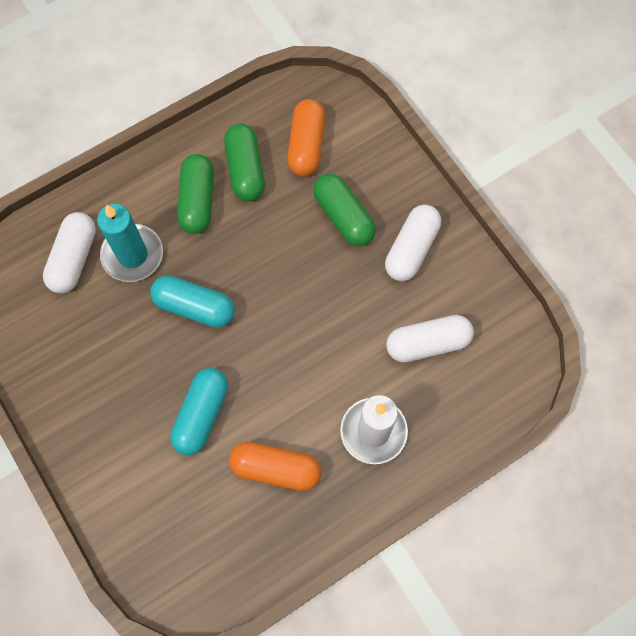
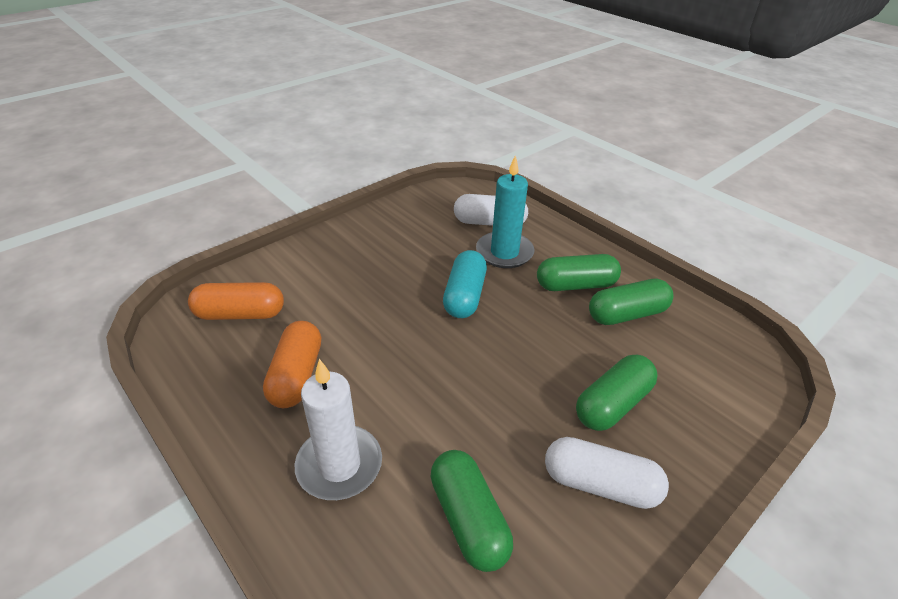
camera: 80 degrees right, 30 degrees down
turquoise capsule [170,368,228,455] -> none
orange capsule [287,99,325,176] -> orange capsule moved to [188,282,284,320]
white capsule [386,315,474,363] -> green capsule [430,450,513,572]

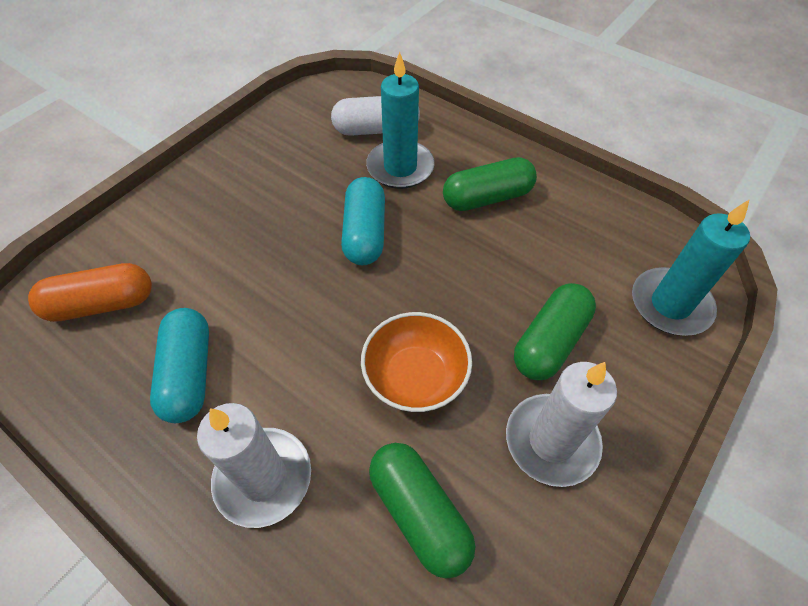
camera: 10 degrees left, 15 degrees up
orange capsule [263,321,321,408] -> turquoise capsule [150,308,209,423]
white capsule [545,437,669,509] -> white candle [506,362,617,487]
green capsule [589,279,674,325] -> none
none -> orange bowl [361,312,472,412]
none -> turquoise candle [632,199,750,336]

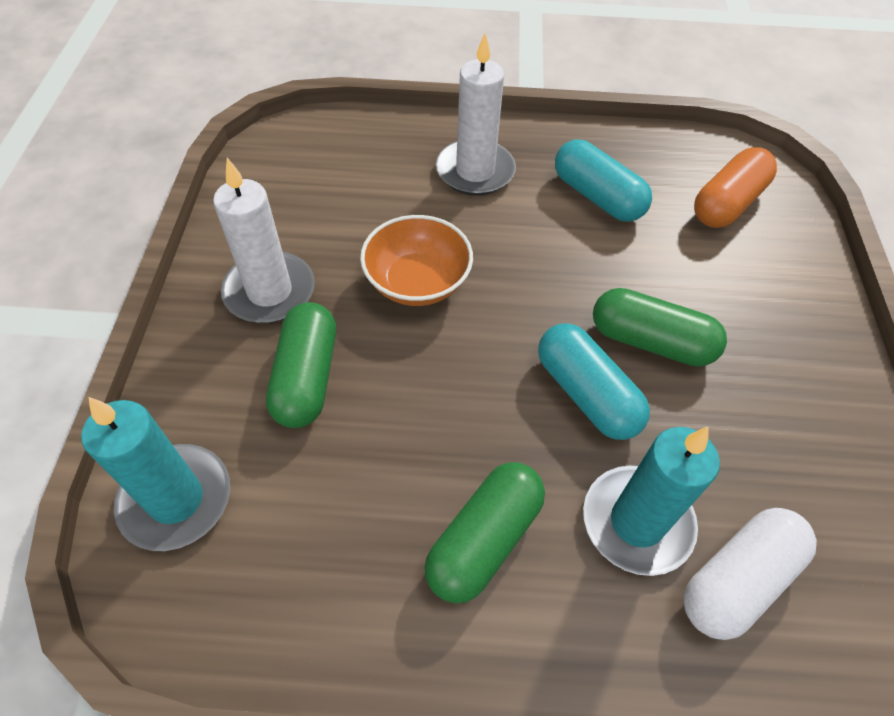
camera: 145 degrees right, 0 degrees up
green capsule [369,443,475,579] -> green capsule moved to [593,288,727,367]

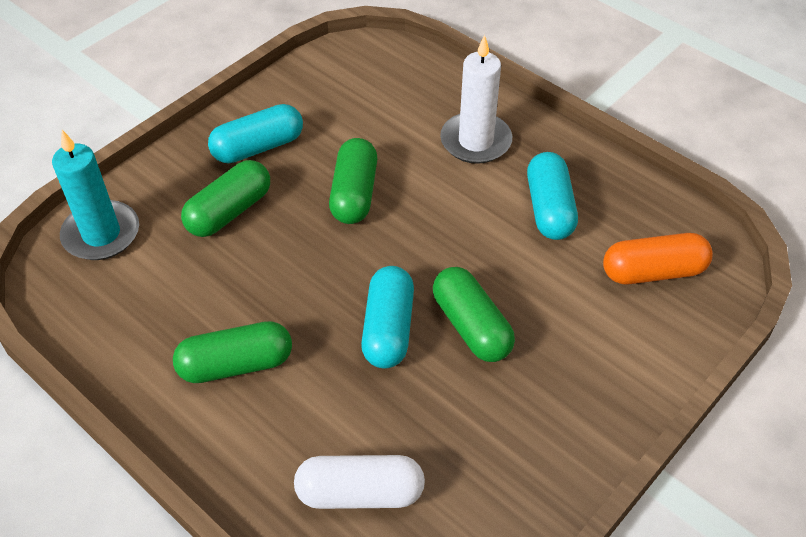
camera: 40 degrees right, 5 degrees down
white candle [213,158,315,323] -> turquoise capsule [208,104,303,163]
orange bowl [360,215,473,306] -> green capsule [329,138,377,224]
turquoise candle [583,427,720,576] -> none

